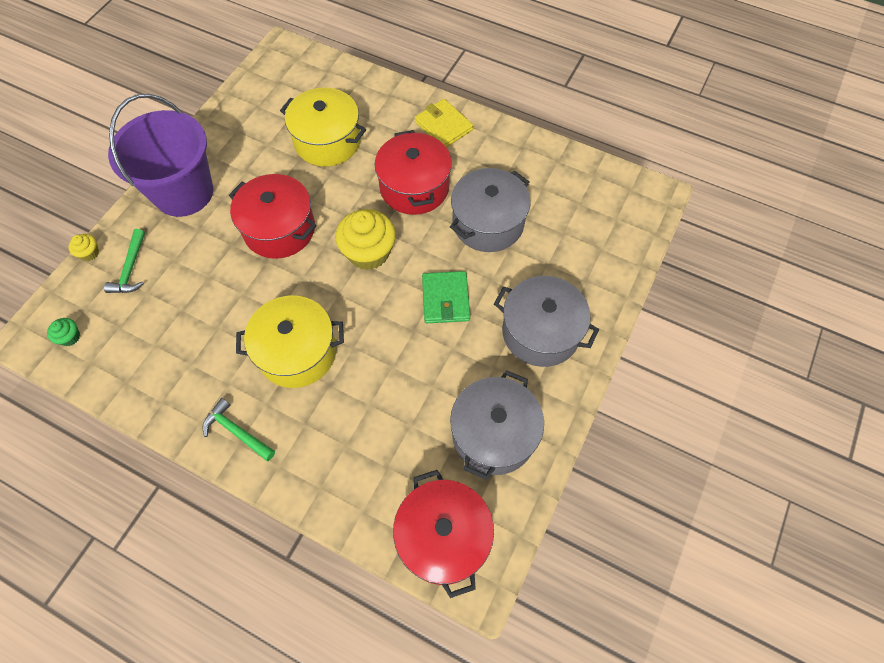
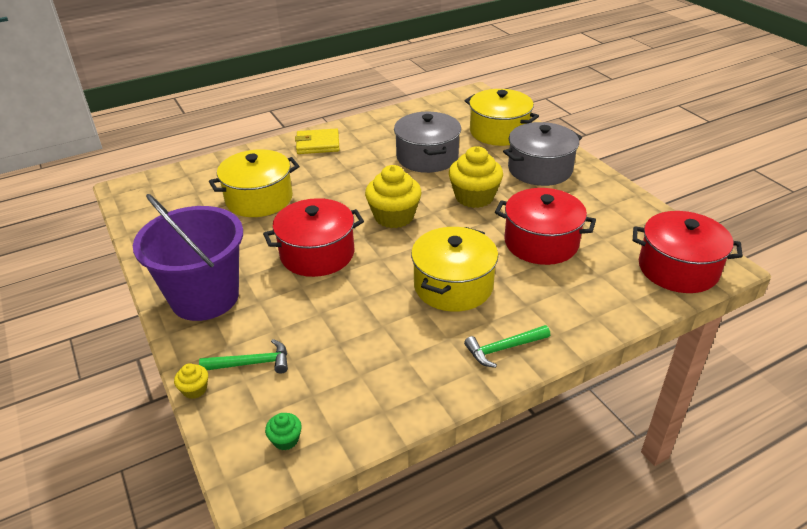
camera: 55 degrees left, 25 degrees down
green hammer [104,229,145,293] -> green hammer turned 45 degrees counterclockwise [199,339,288,374]
red pot [374,130,452,215] -> red pot moved to [495,188,596,265]
green wallet [422,271,470,323] -> yellow cupcake [449,146,503,208]
grey pot [450,370,544,480] -> none
none -> yellow pot [465,89,539,146]

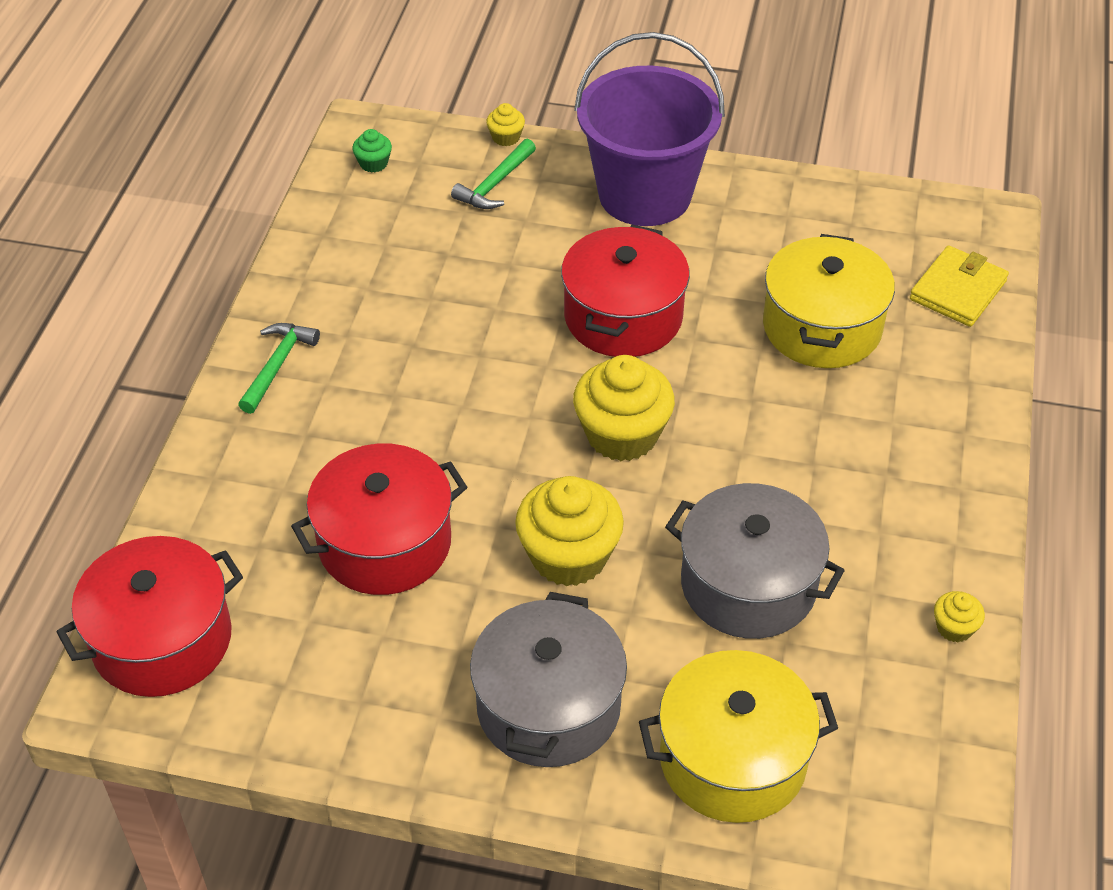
camera: 130 degrees right, 10 degrees up
yellow wallet [295,128,339,154] -> yellow wallet moved to [910,246,1009,327]
yellow pot [411,227,498,312] -> none
none -> yellow cupcake [934,591,985,642]

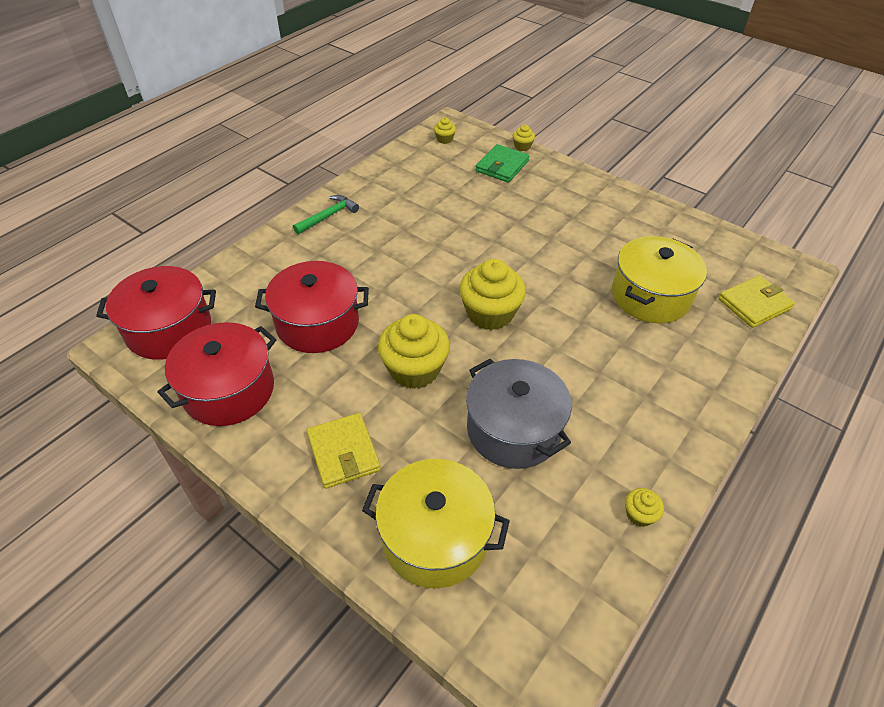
camera: 25 degrees right, 0 degrees up
green cupcake [353,129,392,173] -> yellow cupcake [434,117,456,144]
green hammer [451,139,536,209] -> green wallet [476,144,529,183]
grey pot [470,592,627,767] -> yellow wallet [307,413,381,489]
red pot [561,224,690,357] -> red pot moved to [157,322,277,426]
purple bucket [574,32,725,226] -> none

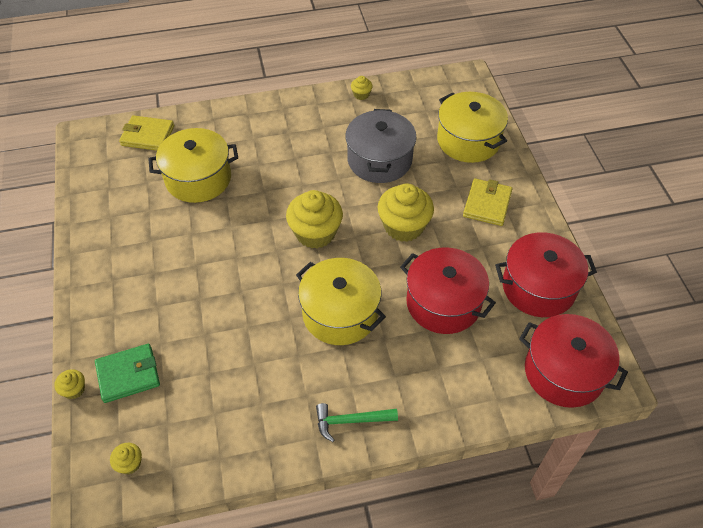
camera: 140 degrees left, 5 degrees up
none -> yellow pot [296,258,386,345]

